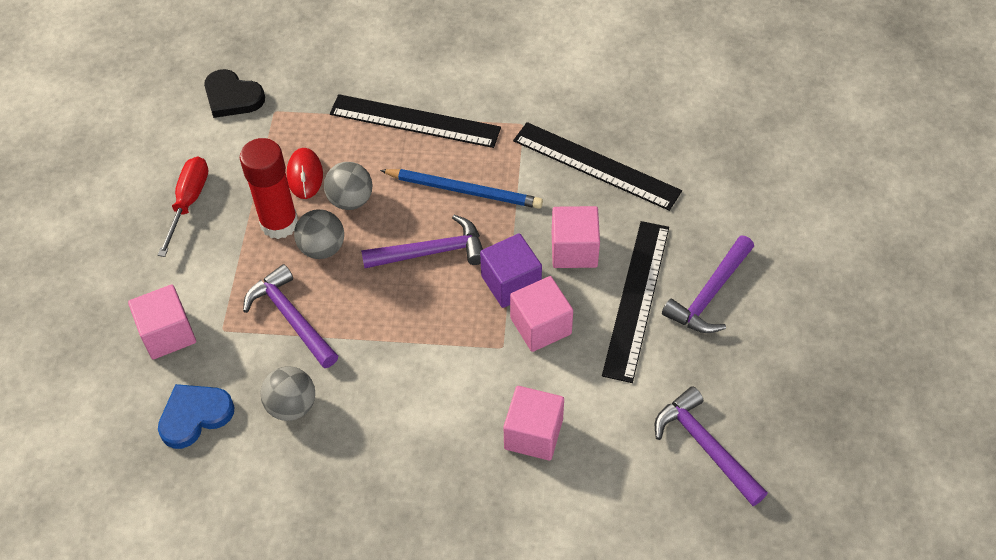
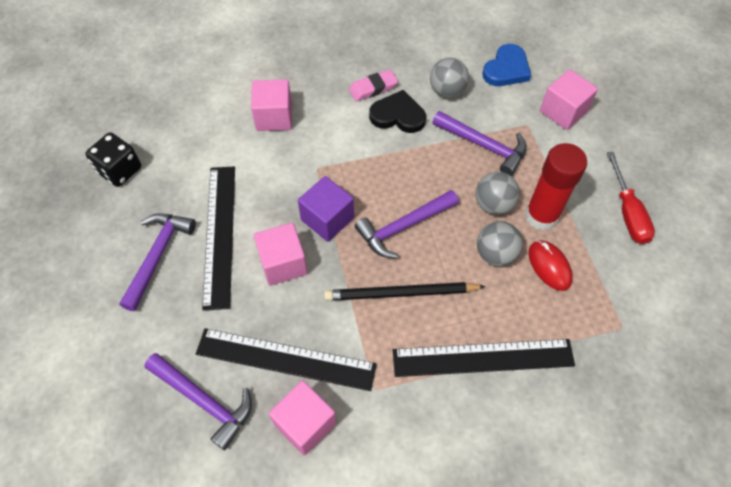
camera: 160 degrees right, 5 degrees up
black heart [204,69,265,118] -> black heart moved to [369,90,426,133]
blue pencil [380,169,543,209] -> black pencil [324,282,486,301]
pink cube [510,276,573,352] -> pink cube moved to [269,380,337,456]
purple hammer [655,386,768,506] -> purple hammer moved to [145,353,252,450]
none -> black dice [85,132,141,187]
none -> pink eraser [349,70,398,101]

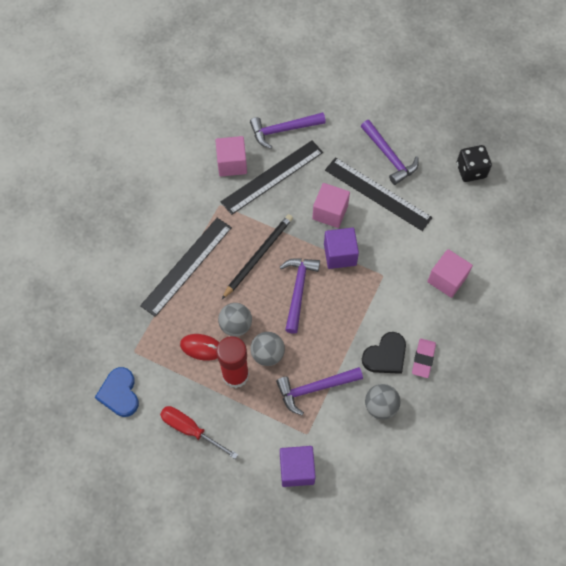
camera: 130 degrees right, 5 degrees up
blue heart [482,44,531,86] -> blue heart moved to [95,367,139,417]
pink cube [540,69,598,130] -> purple cube [280,446,316,487]

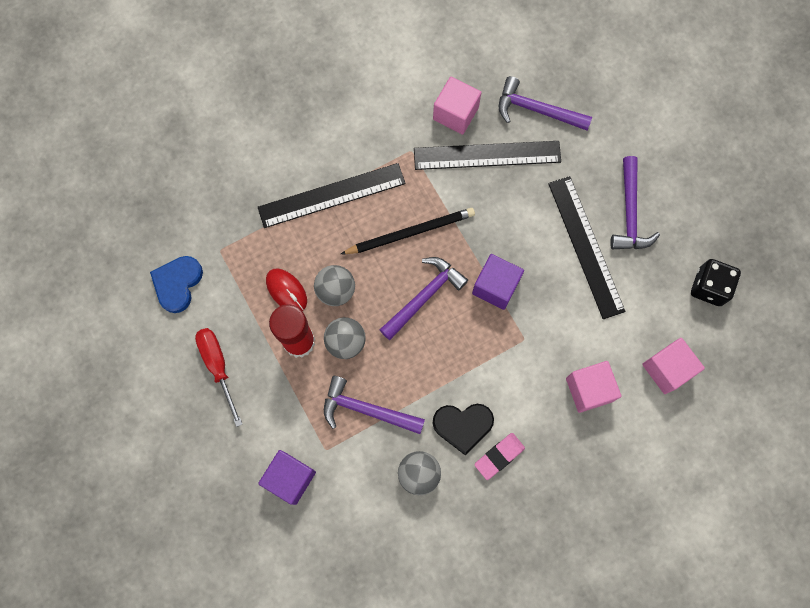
camera: 35 degrees right, 10 degrees up
pink cube [312,183,350,228] -> pink cube moved to [642,338,705,394]

